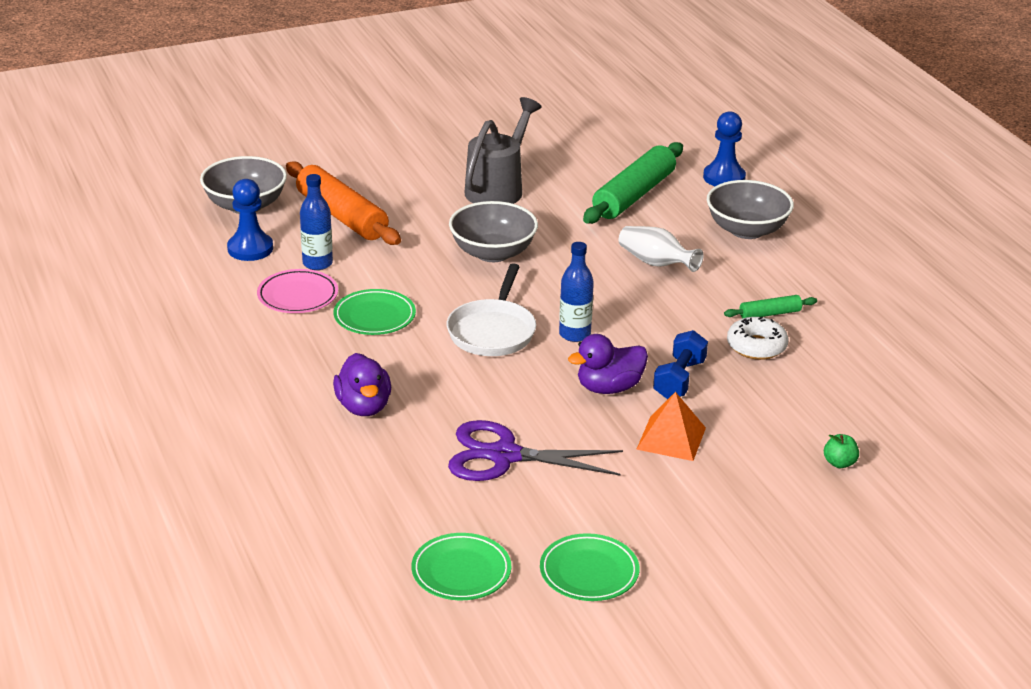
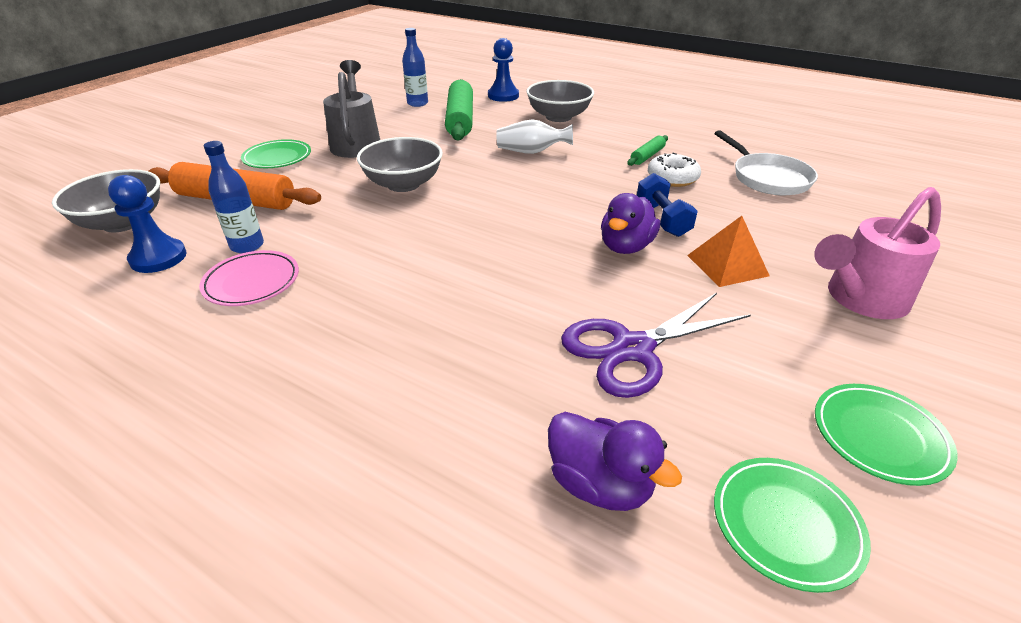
camera: 35 degrees left, 5 degrees up
purple duck [333,353,391,416] -> purple duck moved to [548,412,682,511]
green plate [334,289,416,335] -> green plate moved to [241,139,311,168]
white pan [447,264,536,356] -> white pan moved to [714,130,818,195]
blue bottle [559,242,594,342] -> blue bottle moved to [402,28,428,107]
green apple [824,434,859,468] -> none
none -> pink watering can [814,187,941,319]

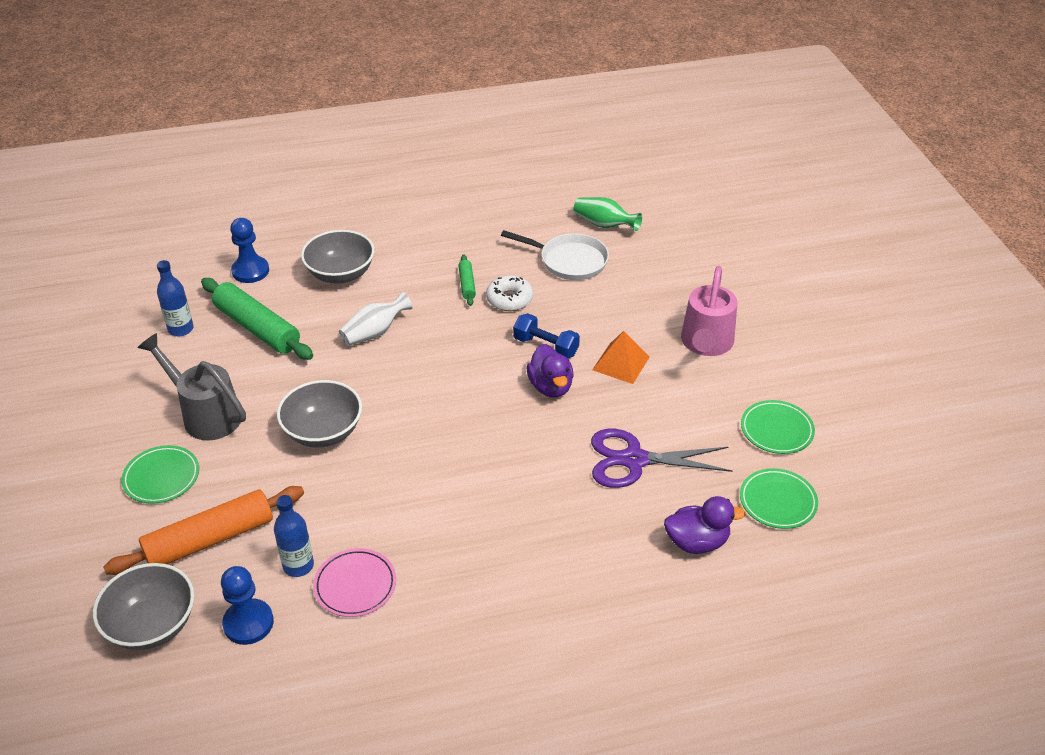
camera: 45 degrees left, 5 degrees up
purple scissors [561,293,751,398] -> purple scissors turned 75 degrees clockwise [591,429,733,488]
none -> green vase [574,197,642,231]

